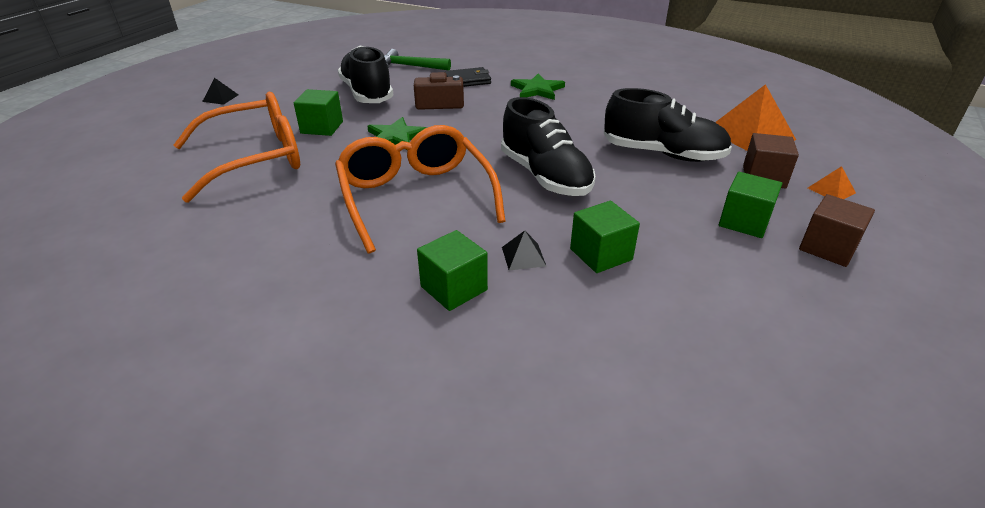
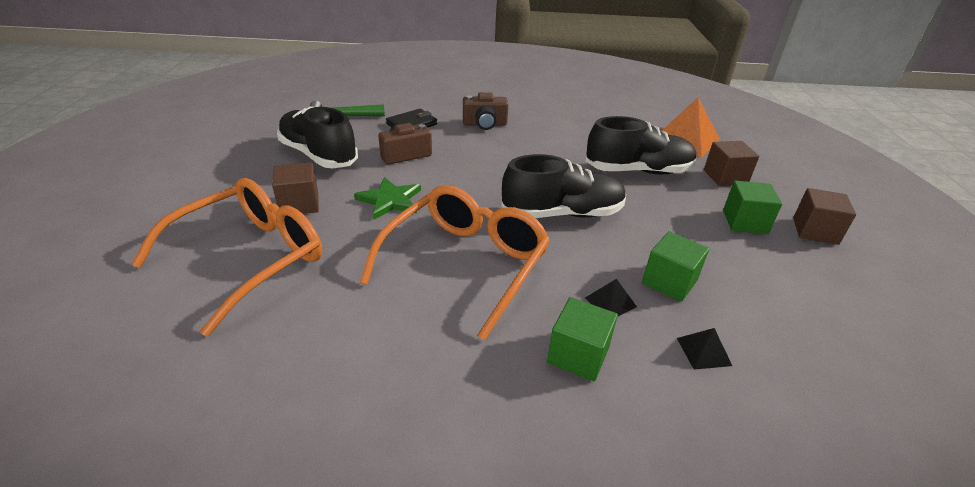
camera: 25 degrees left, 0 degrees up
black pyramid [202,78,238,105] -> black pyramid moved to [677,328,732,370]
green cube [294,89,343,136] -> brown cube [272,162,319,214]
orange glasses [335,125,506,254] -> orange glasses turned 75 degrees clockwise [360,185,550,340]
black shoe [501,97,596,196] -> black shoe turned 45 degrees counterclockwise [502,154,626,218]
green star [511,73,565,100] -> brown camera [463,92,508,130]
orange pyramid [808,166,856,199] -> none

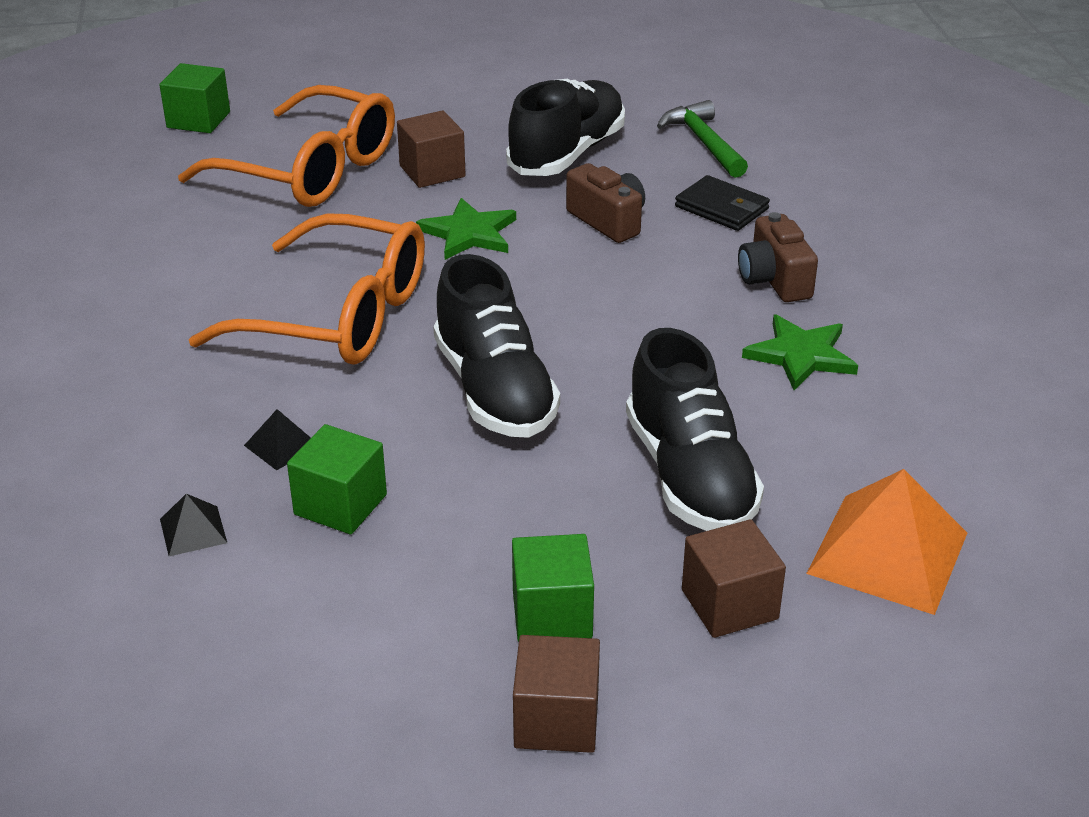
camera: 80 degrees right, 0 degrees up
green cube [547,297,618,381] -> green cube moved to [159,63,230,133]
none -> green star [742,314,858,390]

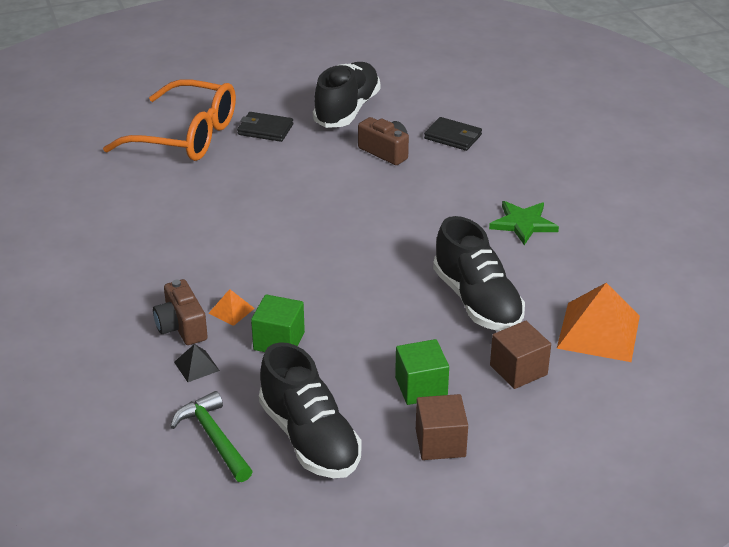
camera: 10 degrees left, 0 degrees up
green cube [159,63,230,133] -> none
orange glasses [189,213,425,365] -> none
black pyramid [244,409,311,470] -> orange pyramid [208,289,255,326]
brown cube [397,110,466,188] -> black wallet [237,112,293,142]
green star [416,198,516,260] -> none
black shoe [433,254,560,438] -> black shoe moved to [259,342,362,478]
green hammer [657,100,748,178] -> green hammer moved to [170,391,253,482]
brown camera [738,212,818,302] -> brown camera moved to [153,279,208,345]

